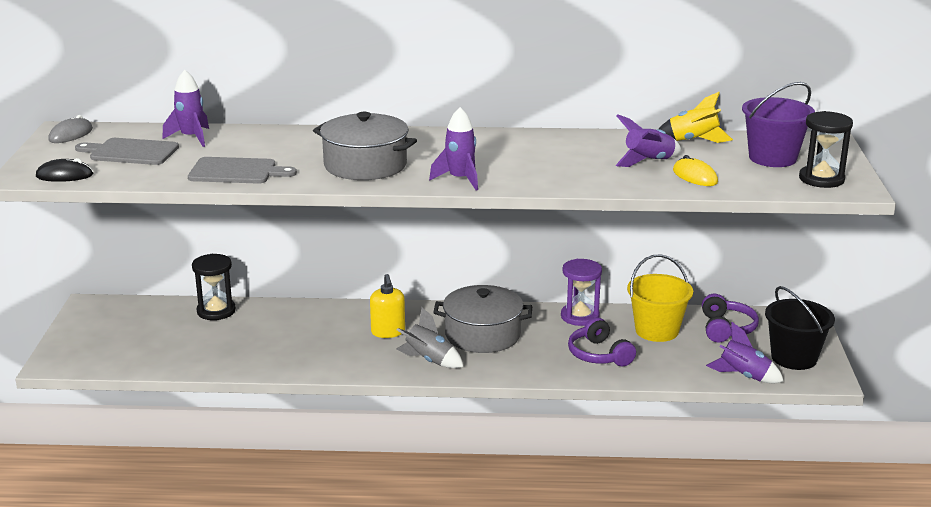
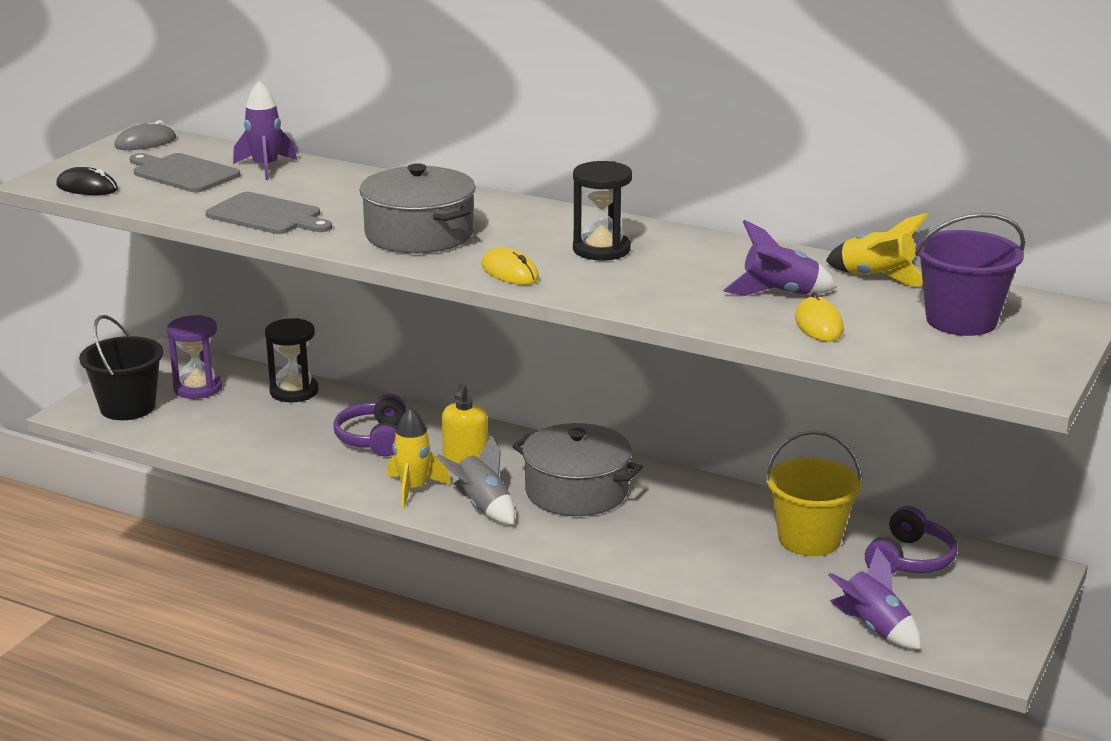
camera: 25 degrees right, 0 degrees up
purple rocket [429,107,478,190] -> yellow mouse [481,247,539,285]
purple hourglass [561,259,602,326] -> purple hourglass moved to [167,315,222,399]
purple headphones [568,317,636,366] -> purple headphones moved to [333,394,406,456]
black bucket [765,286,835,370] -> black bucket moved to [79,315,164,420]
black hourglass [799,111,853,188] -> black hourglass moved to [573,161,632,260]
none -> yellow rocket [387,407,450,509]

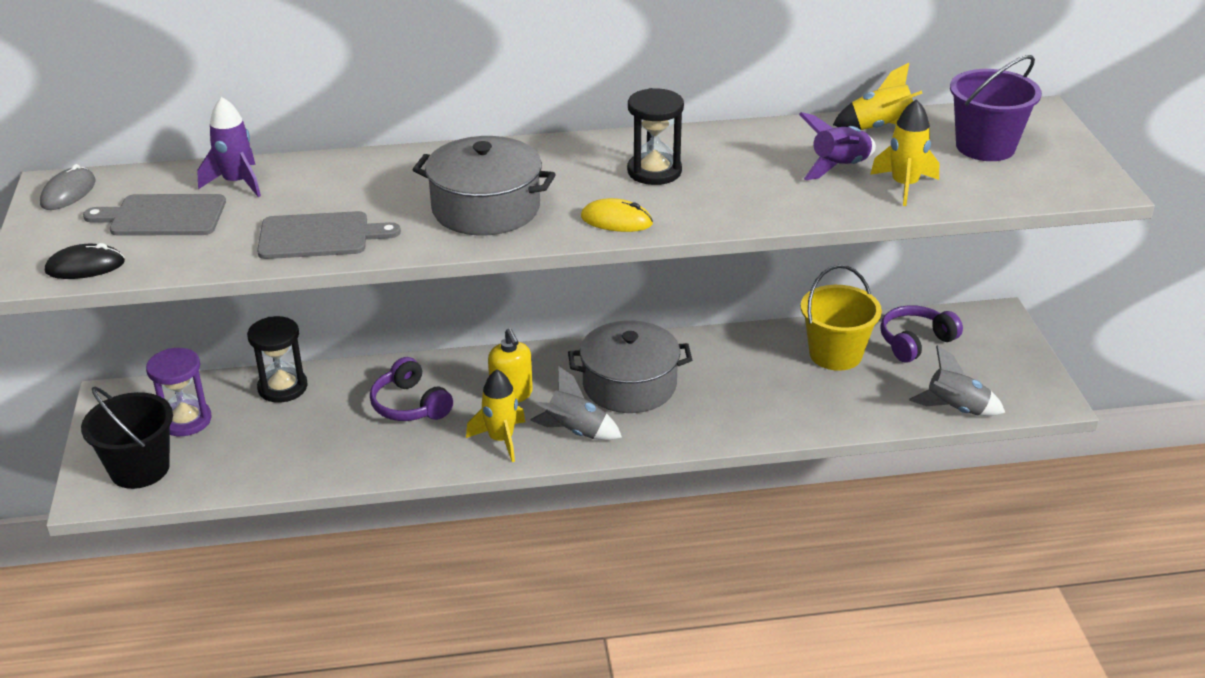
camera: 35 degrees left, 10 degrees up
yellow mouse [795,292,844,342] -> yellow rocket [870,99,939,206]
purple rocket [828,547,921,650] -> grey rocket [909,345,1005,416]
purple headphones [865,506,958,574] -> purple headphones turned 120 degrees counterclockwise [880,305,963,363]

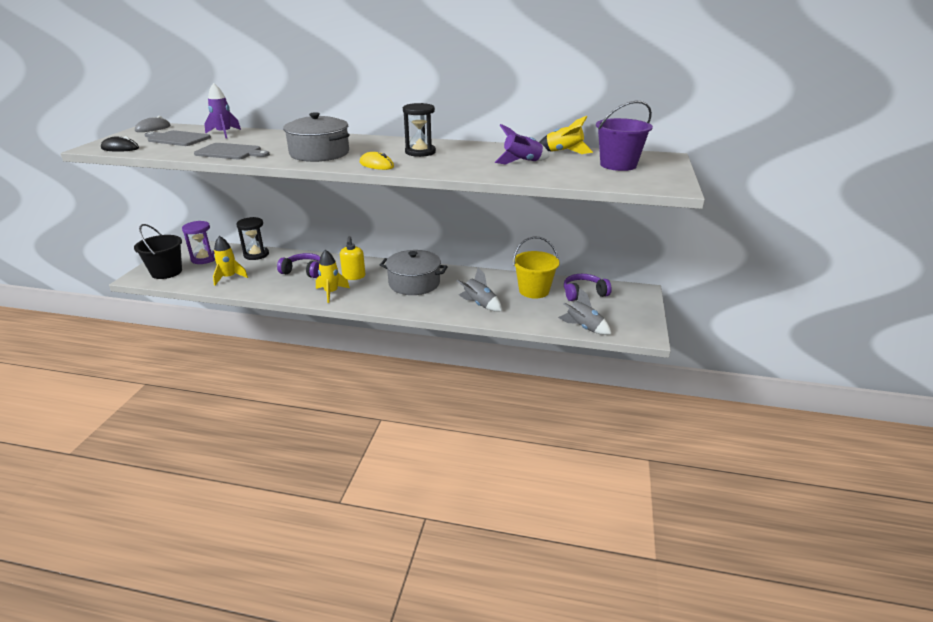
camera: 20 degrees right, 5 degrees down
purple headphones [370,357,453,421] -> purple headphones turned 120 degrees clockwise [277,253,320,278]
grey rocket [530,366,622,440] -> grey rocket moved to [457,267,502,312]
yellow rocket [870,99,939,206] -> yellow rocket moved to [213,236,248,286]

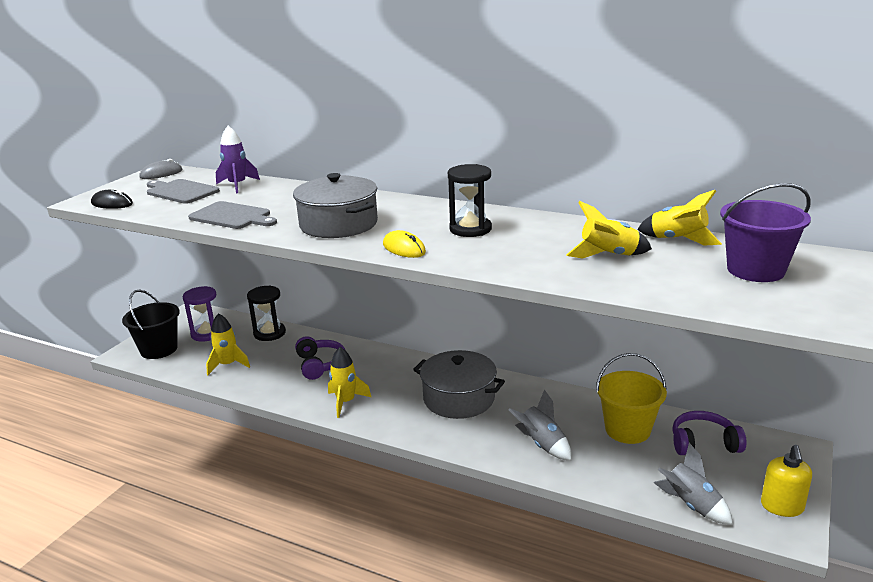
camera: 15 degrees right, 5 degrees down
purple headphones [277,253,320,278] -> purple headphones turned 45 degrees clockwise [295,336,345,380]
yellow soap dispenser [340,236,365,280] -> yellow soap dispenser moved to [761,445,812,517]
purple rocket [495,124,550,165] -> yellow rocket [566,201,652,259]

